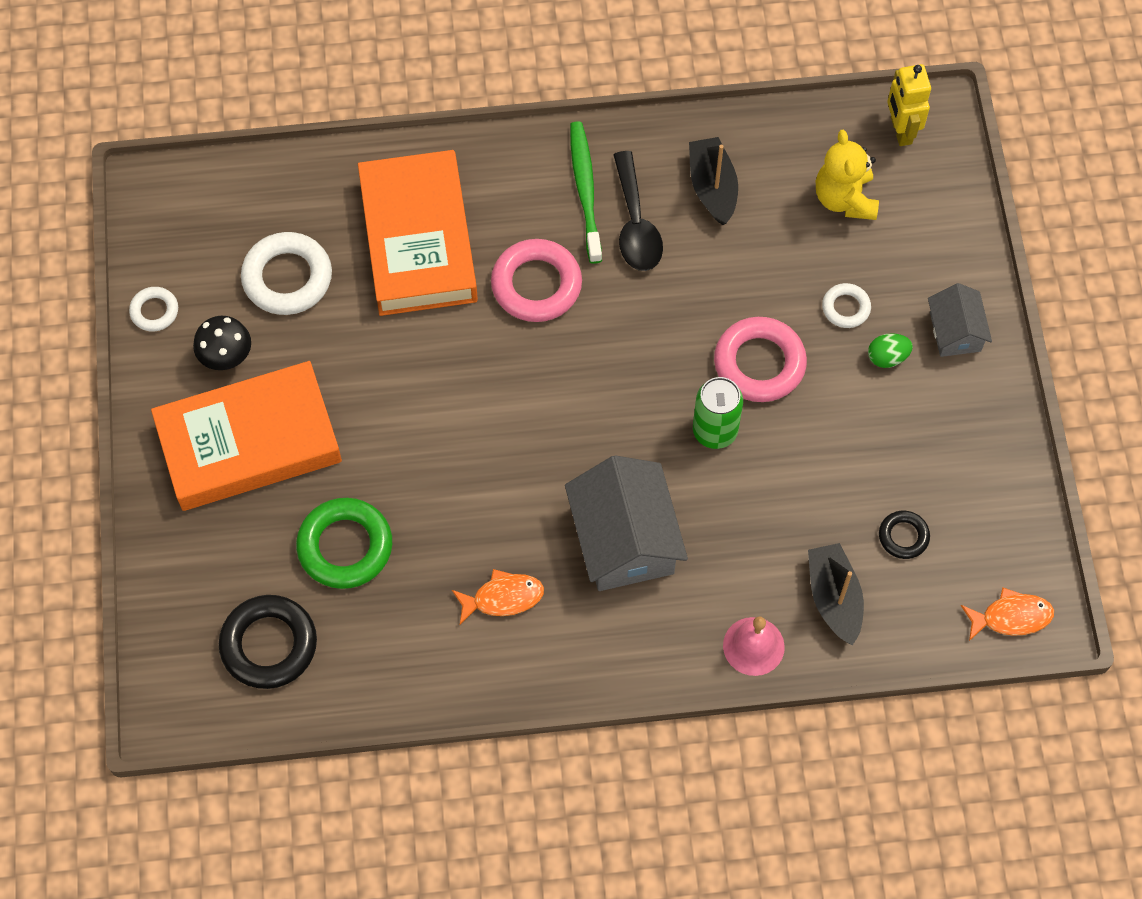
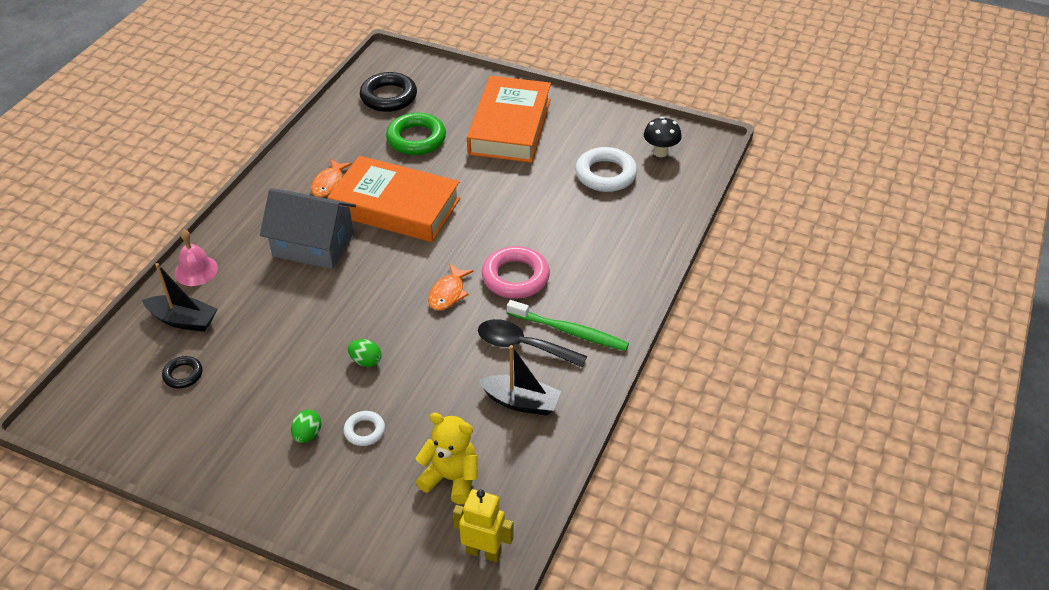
camera: 120 degrees right, 20 degrees down
white ring [129,287,178,331] -> none
black mushroom [193,316,251,370] -> black mushroom moved to [644,117,682,157]
orange book [358,150,478,316] -> orange book moved to [328,156,460,242]
green can [693,377,743,449] -> none
pink ring [714,317,807,402] -> green egg [348,339,382,367]
grey house [928,283,992,357] -> none
orange fish [961,588,1054,641] -> orange fish moved to [428,264,474,311]

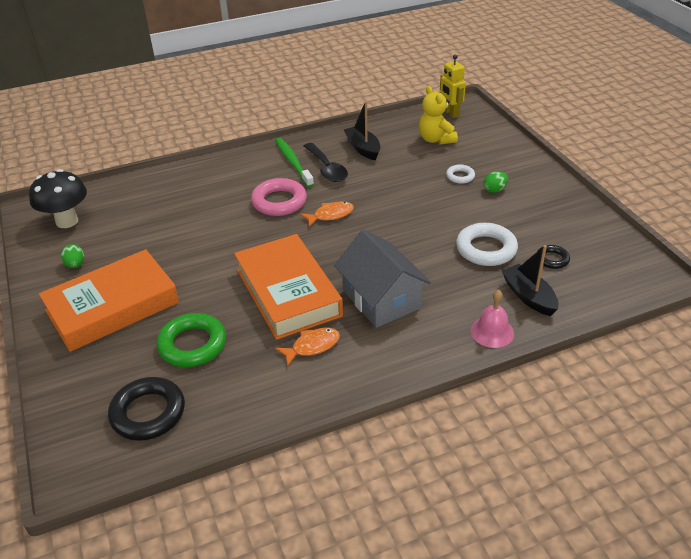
camera: 135 degrees left, 5 degrees down
green egg [348,339,382,367] -> green egg moved to [61,244,84,268]
white ring [575,147,637,192] -> white ring moved to [456,223,518,266]
black mushroom [644,117,682,157] -> black mushroom [29,169,87,228], size x1.54

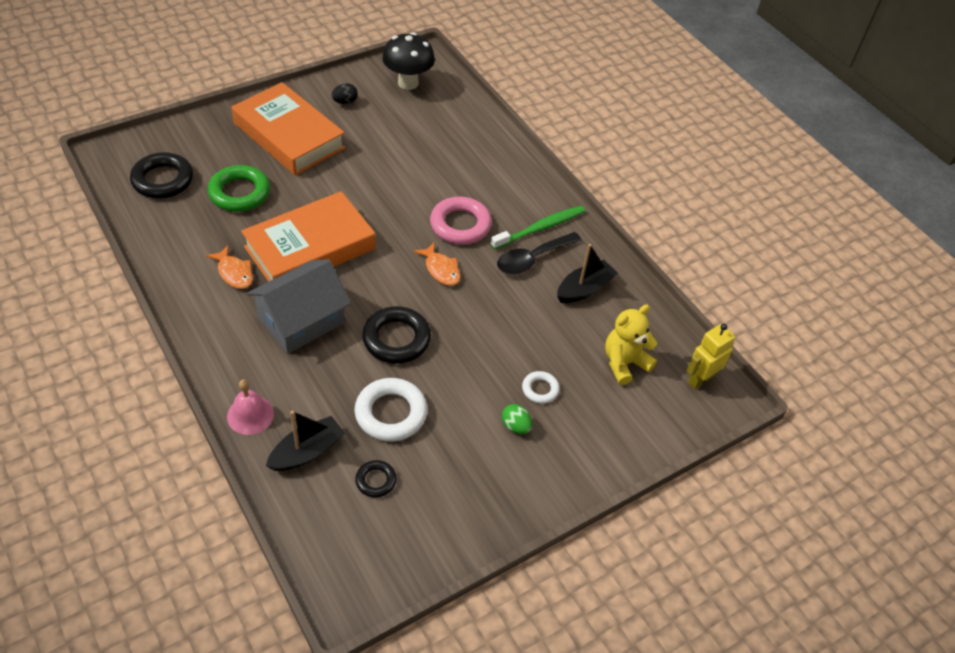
camera: 75 degrees right, 10 degrees up
green egg [61,244,84,268] -> black egg [332,83,358,104]
none -> black ring [362,306,431,364]

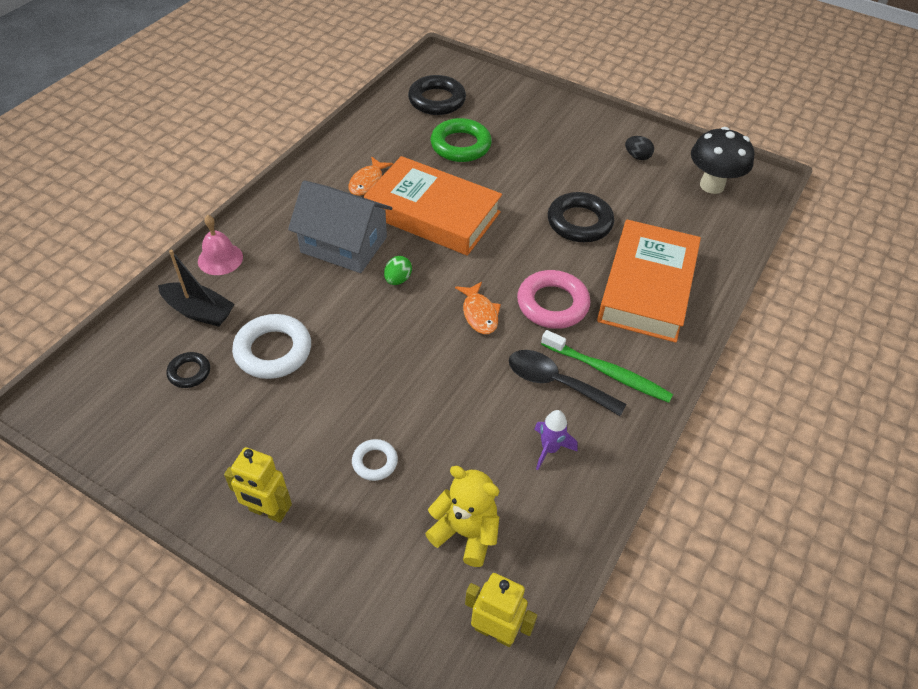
camera: 65 degrees right, 0 degrees up
orange book [232,82,345,175] -> orange book moved to [597,220,701,343]
black ring [362,306,431,364] -> black ring moved to [548,192,614,242]
orange fish [413,242,460,286] -> orange fish turned 45 degrees counterclockwise [455,282,501,334]
green egg [502,404,532,434] -> green egg moved to [384,256,412,285]
black boat [557,244,618,303] -> purple rocket [535,410,578,470]
none -> yellow robot [224,447,292,523]

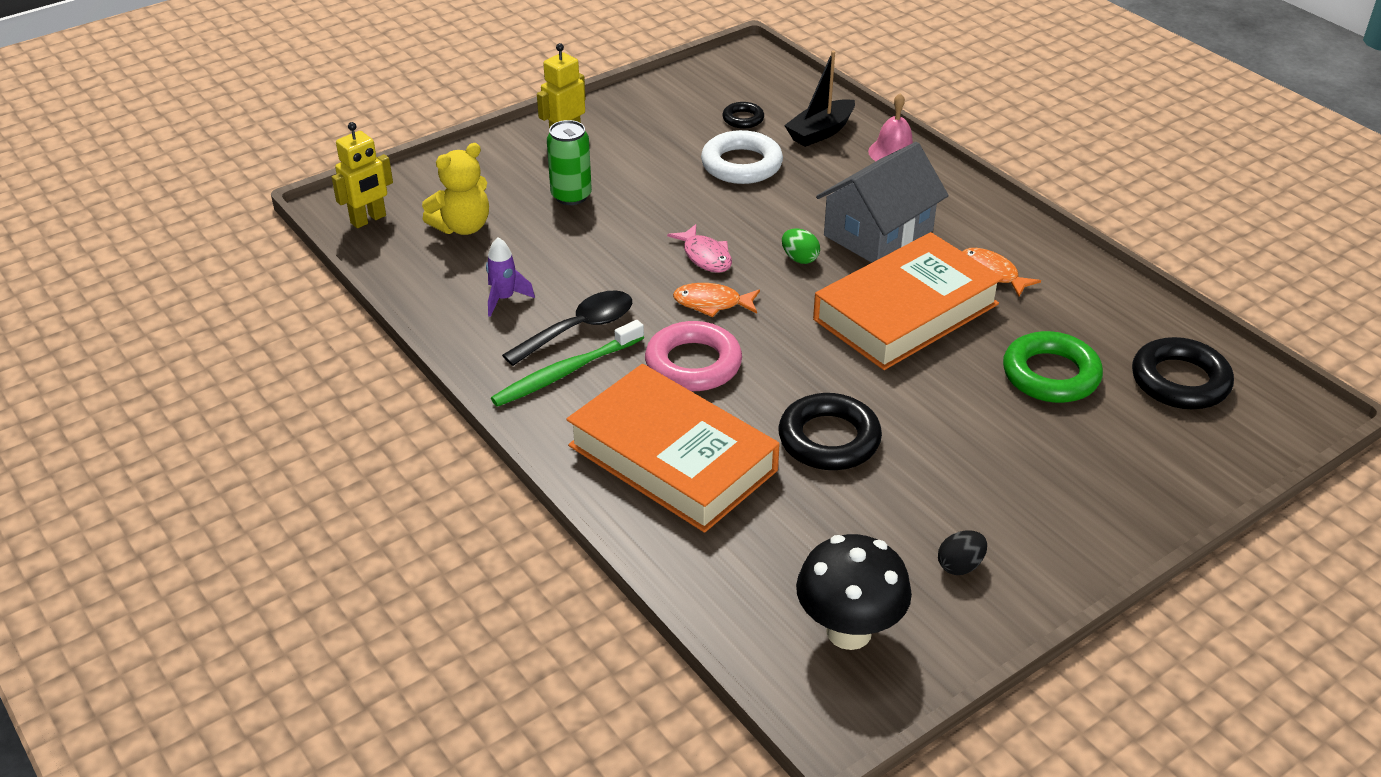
camera: 115 degrees right, 10 degrees down
white ring [352,439,398,481] -> green can [547,120,592,205]
none -> pink fish [667,224,732,273]

